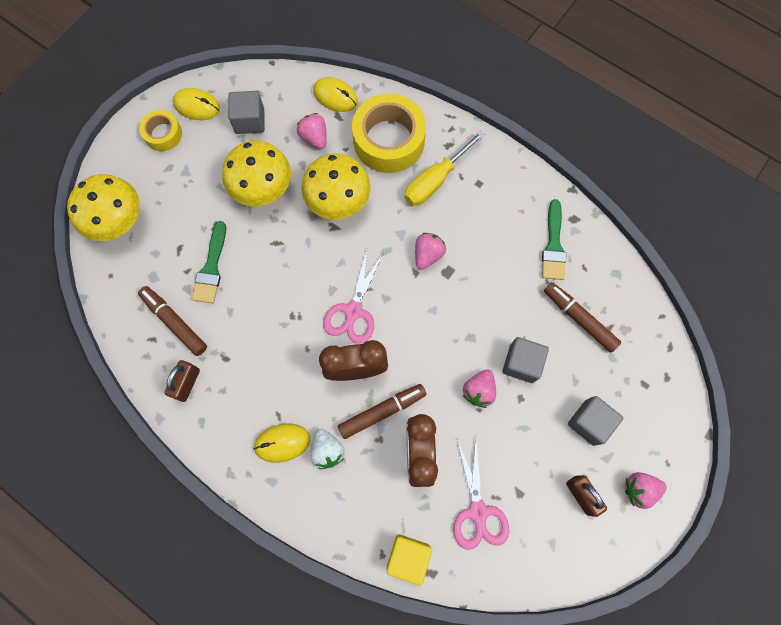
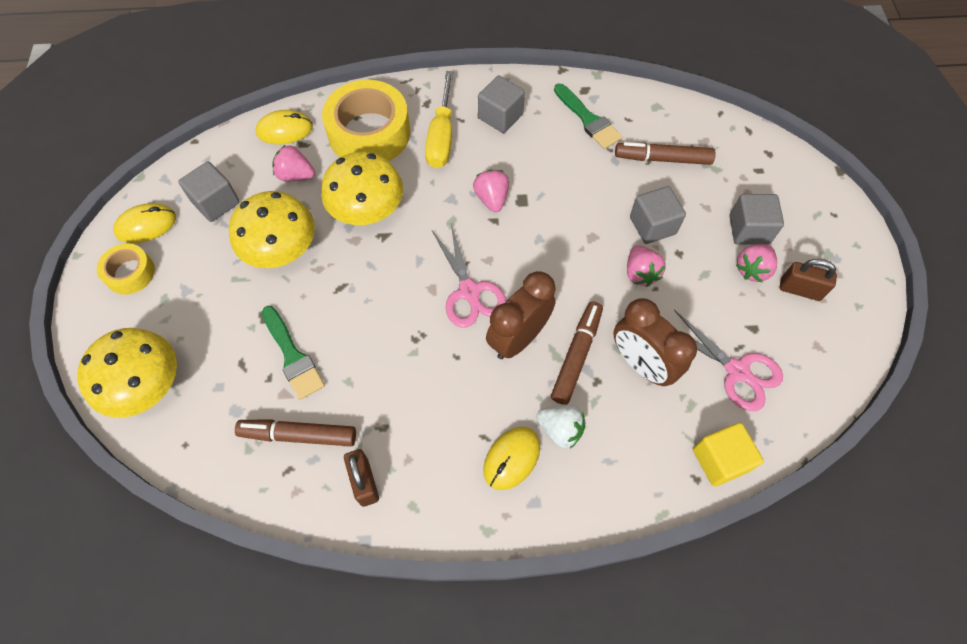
camera: 40 degrees left, 10 degrees down
pink strawberry [625,472,667,509] -> pink strawberry moved to [736,244,777,282]
none -> grey cube [478,76,525,133]

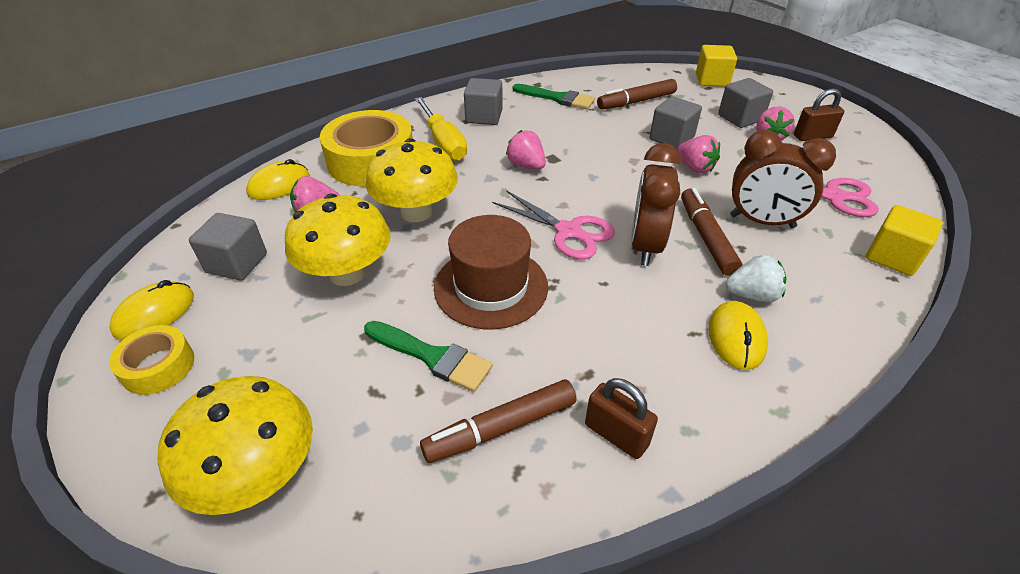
camera: 30 degrees left, 20 degrees down
none -> brown hat [434,215,548,329]
none -> yellow cube [696,45,737,87]

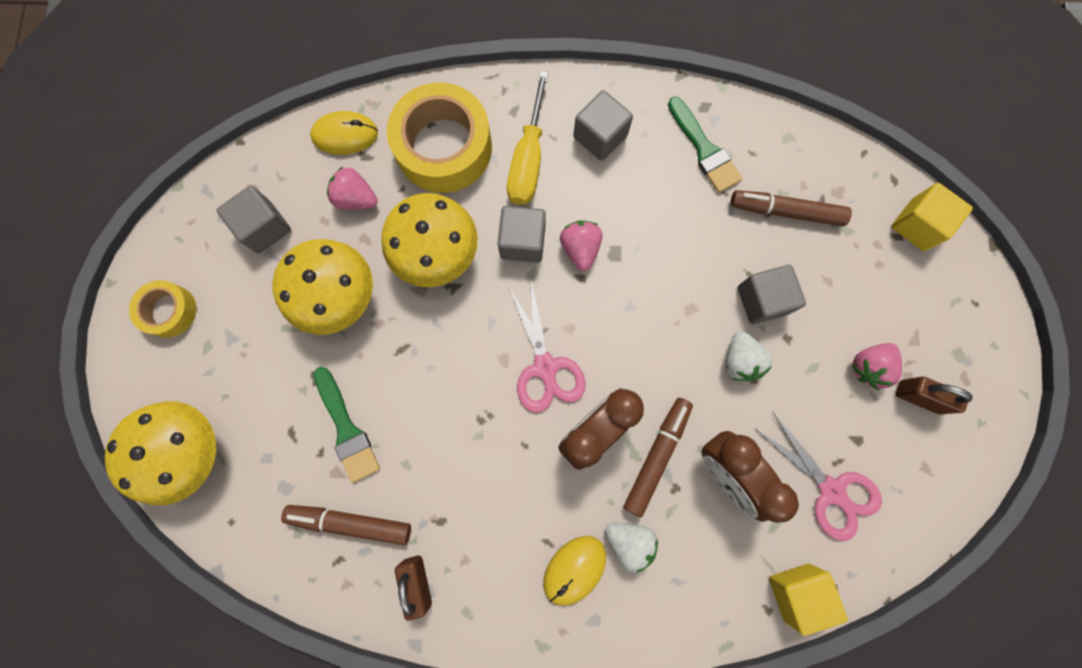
camera: 35 degrees right, 35 degrees up
yellow mouse [109,280,194,340] -> none
brown hat [434,215,548,329] -> none
pink strawberry [677,135,720,173] -> white strawberry [726,331,772,381]
grey cube [718,78,773,128] -> grey cube moved to [498,206,546,263]

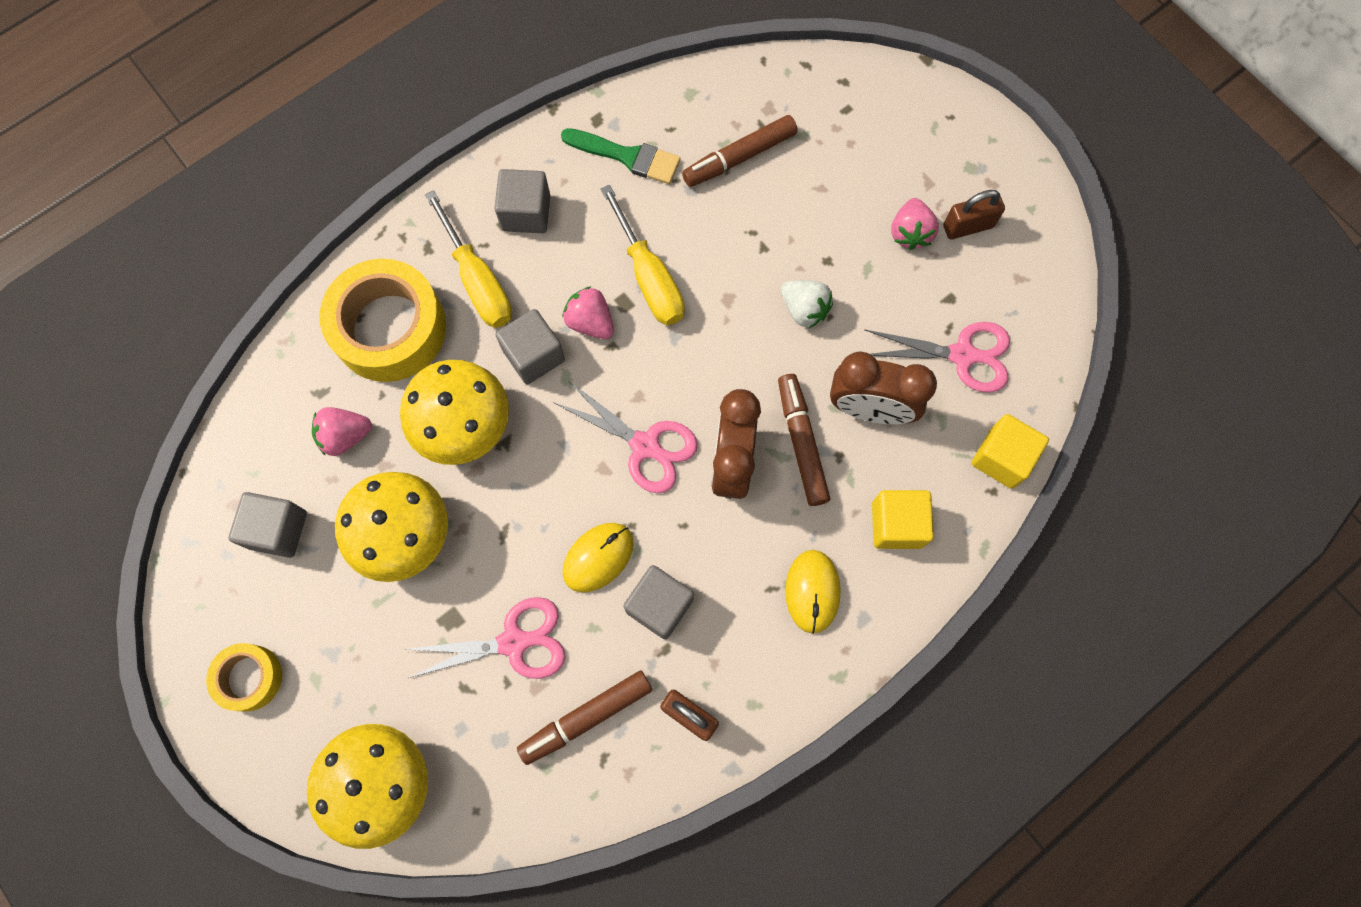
camera: 40 degrees left, 5 degrees down
yellow mouse [310,111,378,155] -> yellow mouse moved to [563,523,634,592]
green brush [314,367,380,483] -> pink scissors [403,597,566,679]
white strawberry [605,523,658,573] -> none
grey cube [738,265,806,324] -> grey cube moved to [624,565,694,639]
yellow cube [891,183,973,251] -> yellow cube moved to [872,490,934,549]
none -> yellow screwdriver [601,185,684,325]

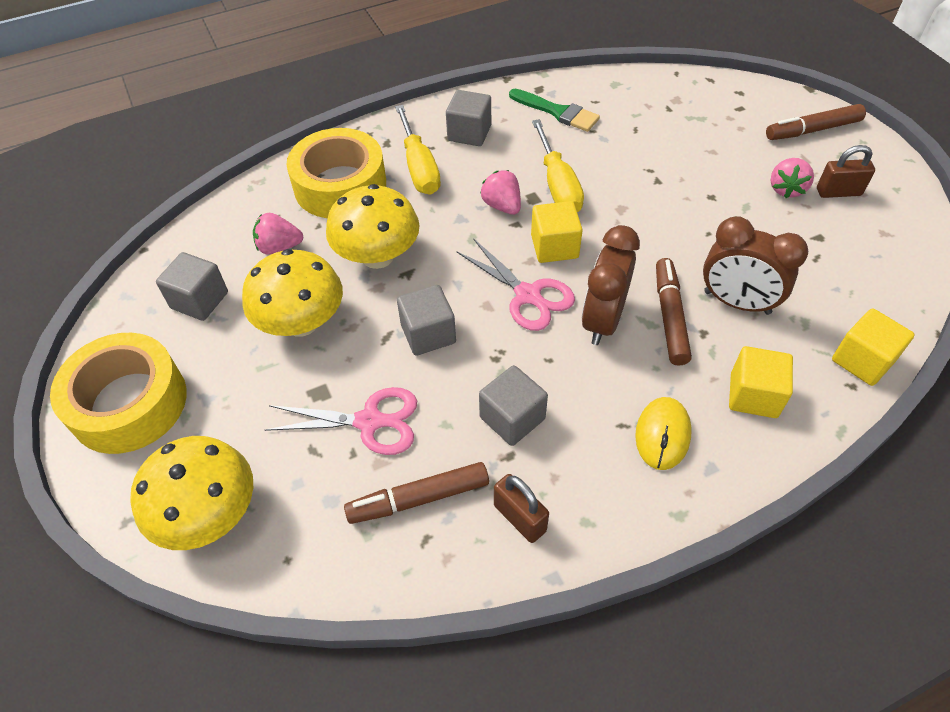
camera: 15 degrees right, 20 degrees down
yellow tape [206,643,282,712] -> yellow tape [50,333,187,454], size x1.90
grey cube [495,309,565,384] -> grey cube moved to [397,285,456,356]
yellow mouse [563,523,634,592] -> none
brown marker [682,115,797,187] -> brown marker moved to [766,104,866,140]
white strawberry [781,280,833,329] -> none
pink scissors [864,322,1010,393] -> none
none -> yellow cube [531,201,583,263]

